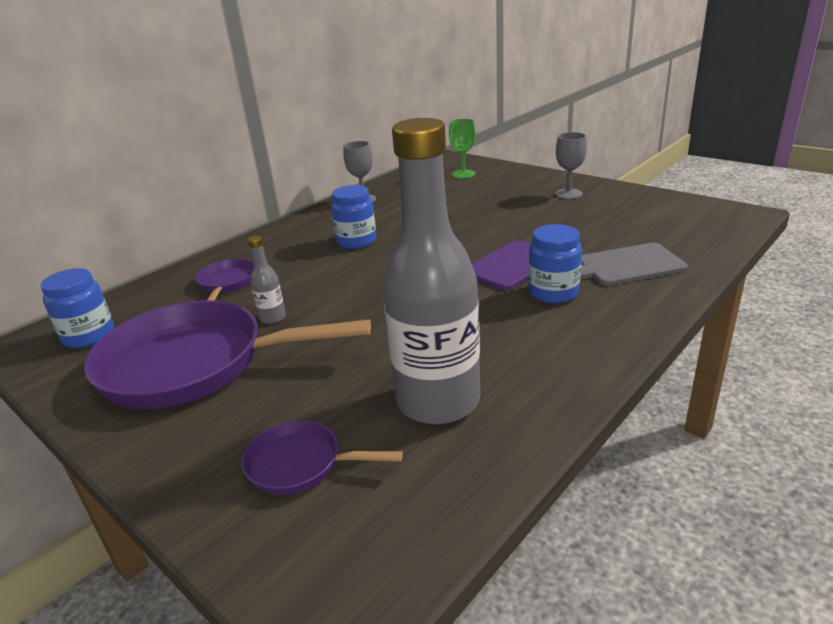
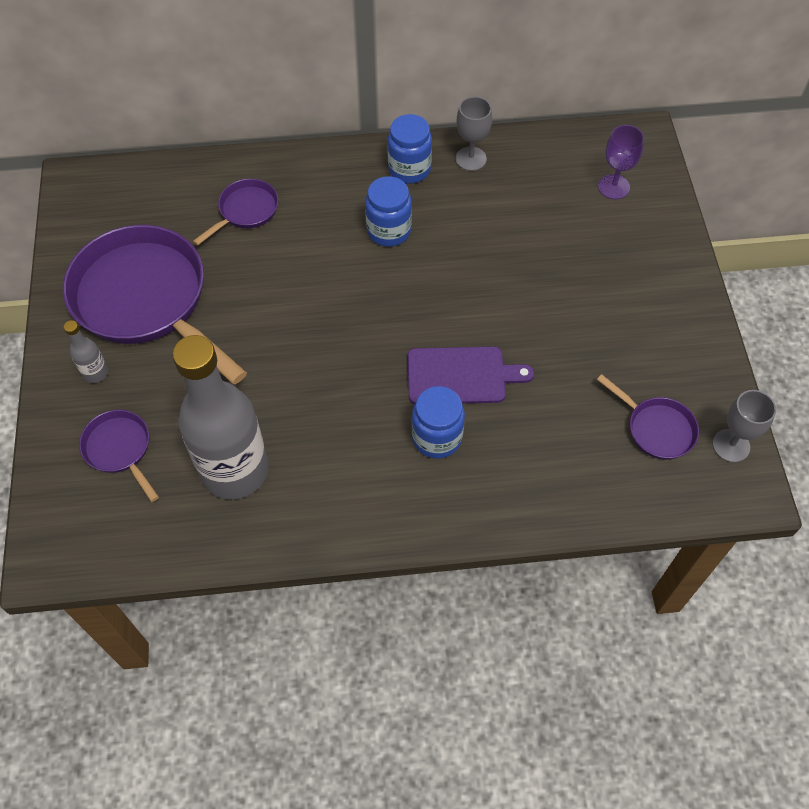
camera: 40 degrees right, 30 degrees up
blue jar [40,268,114,348] -> blue jar moved to [388,114,432,184]
grey bottle [248,236,286,324] -> grey bottle moved to [64,320,108,383]
green goblet [449,119,476,179] -> purple goblet [598,125,644,199]
grey goblet [555,132,587,199] -> grey goblet moved to [713,390,776,462]
grey cutting board [580,243,688,286] -> none
none -> purple pan [597,374,699,460]

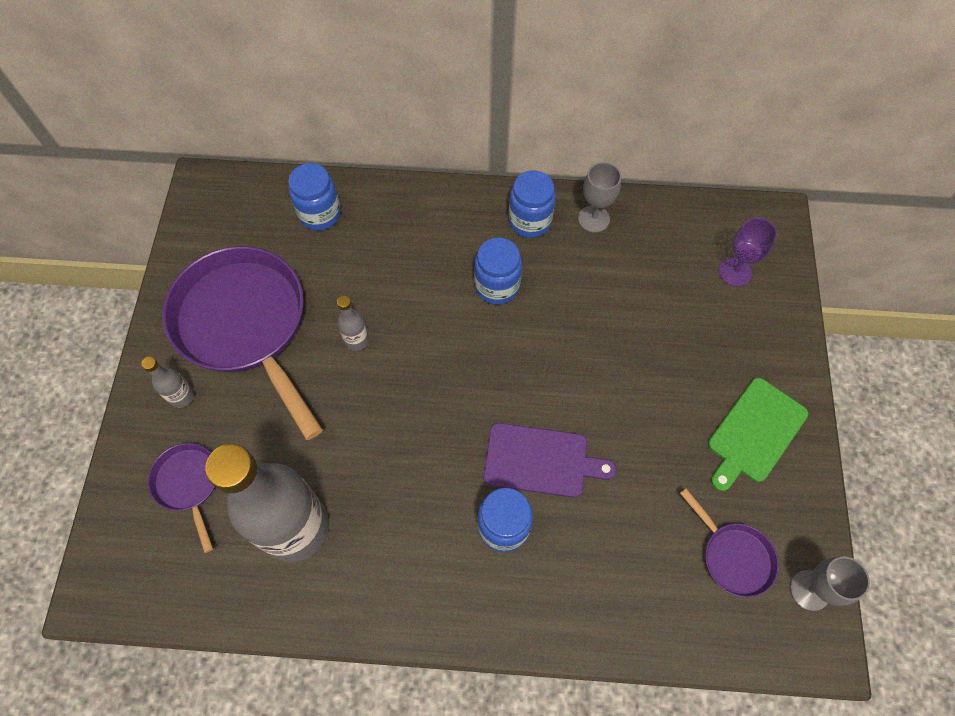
camera: 10 degrees right, 5 degrees up
purple pan [193,179,278,246] -> none
none -> blue jar [288,163,341,231]
none -> grey bottle [337,296,369,351]
none -> green cutting board [708,378,808,491]

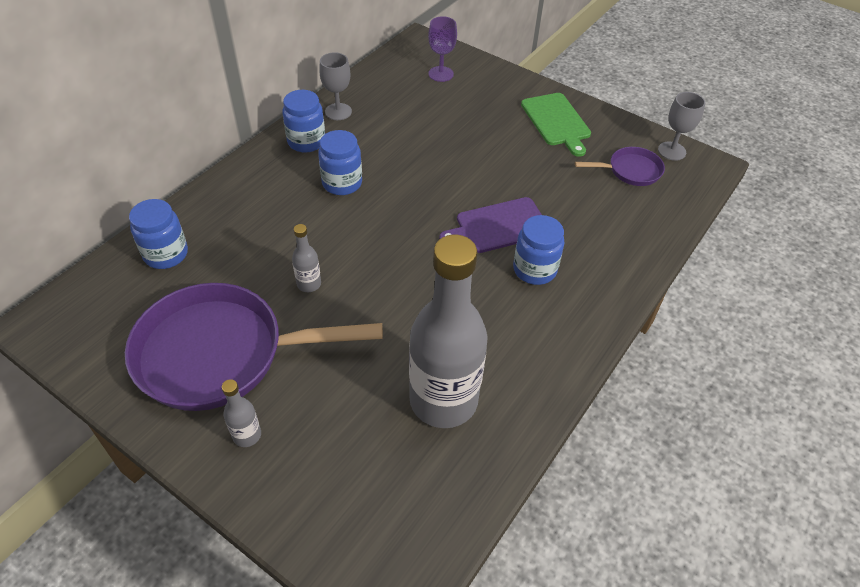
camera: 60 degrees left, 15 degrees down
purple pan [148,443,215,553] -> none
purple cutting board [484,423,616,498] -> purple cutting board turned 150 degrees counterclockwise [439,197,542,253]

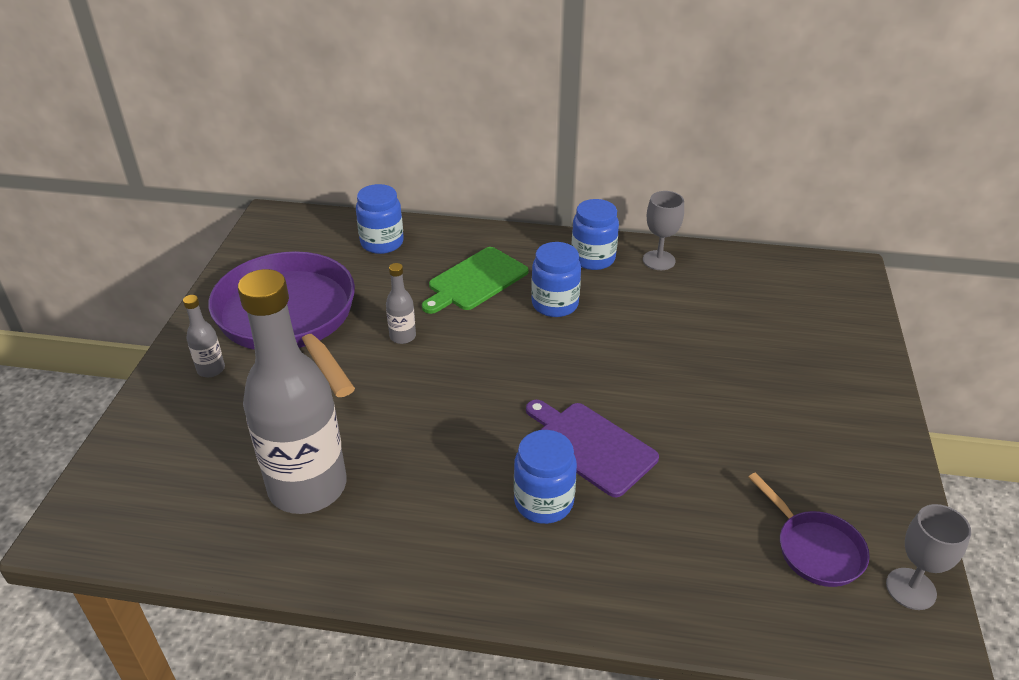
camera: 65 degrees right, 10 degrees down
purple goblet [428,16,457,82] -> none
green cutting board [521,93,591,157] -> green cutting board moved to [422,247,528,314]

